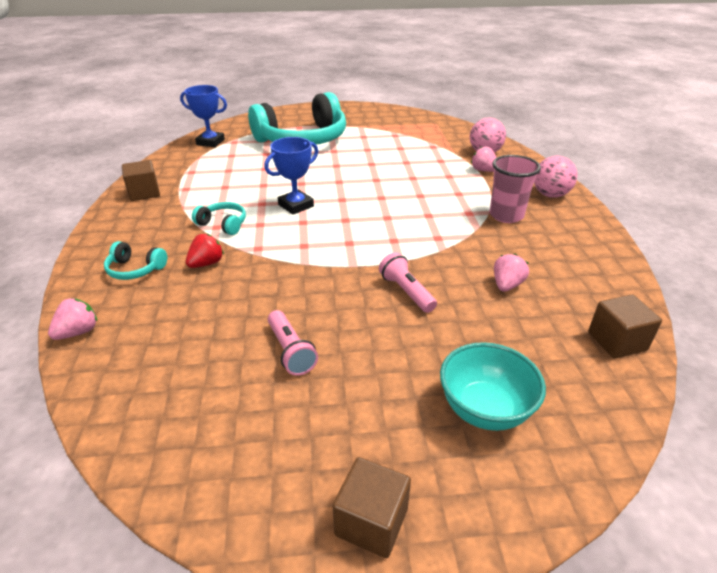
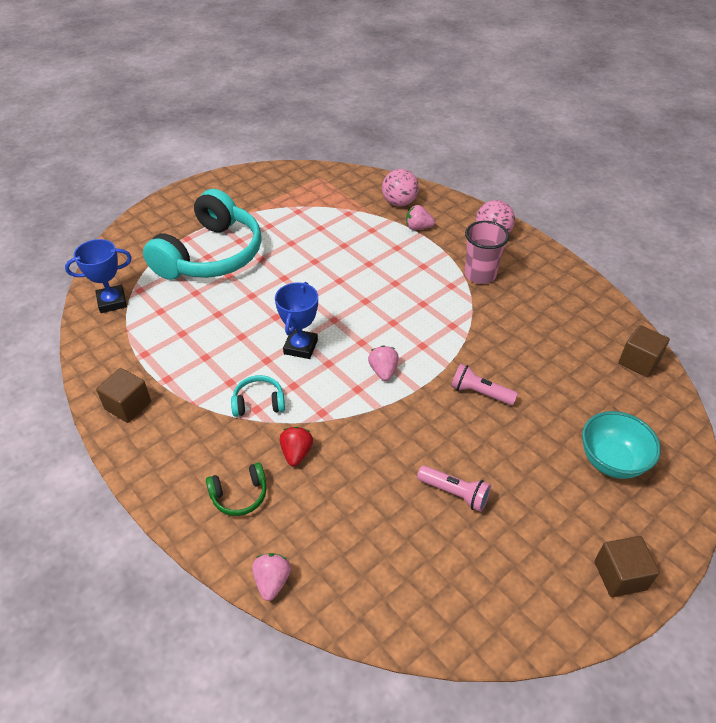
camera: 35 degrees left, 10 degrees up
turquoise headphones [104,241,167,280] -> green headphones [206,462,267,516]
pink strawberry [494,253,529,292] -> pink strawberry moved to [368,345,399,381]

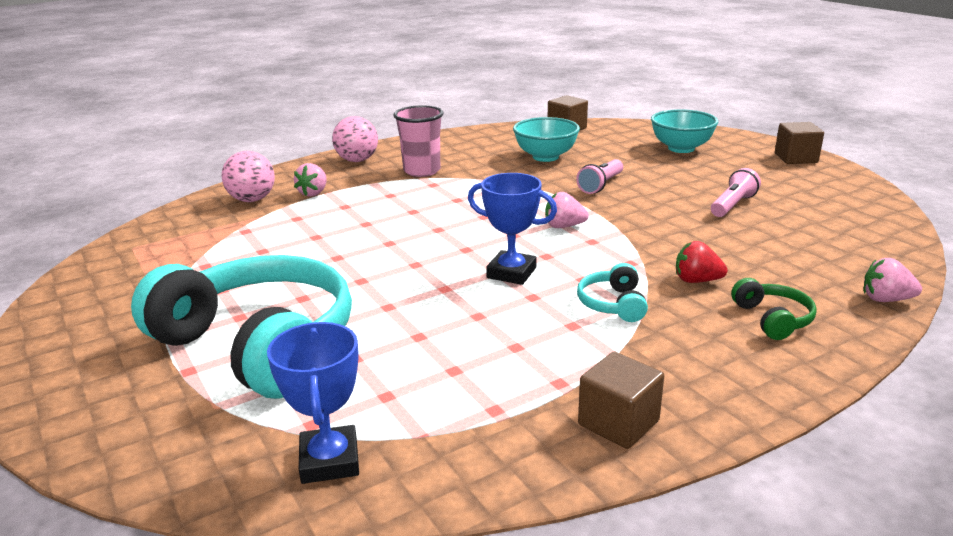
camera: 80 degrees left, 20 degrees down
none -> turquoise bowl [513,117,580,162]

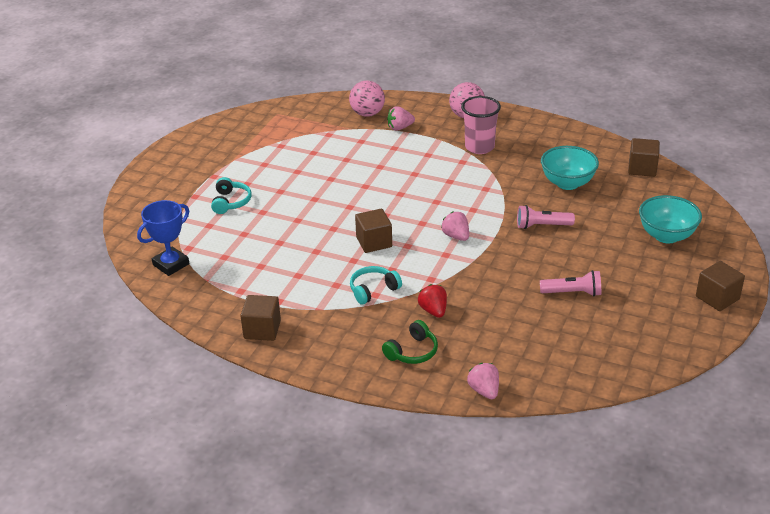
camera: 55 degrees right, 10 degrees up
turquoise headphones [131,255,352,399] -> turquoise headphones [211,177,252,214], size x0.40
blue trophy [468,173,557,285] -> brown cube [355,209,392,253]

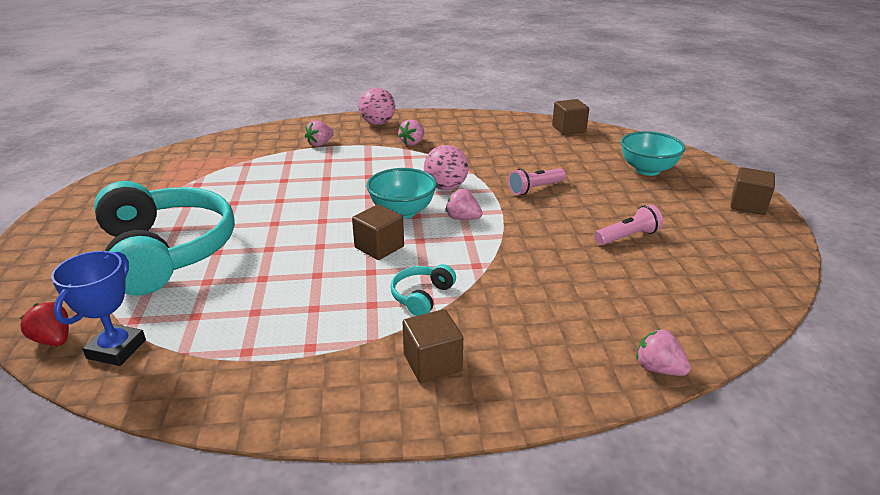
camera: 30 degrees left, 5 degrees down
turquoise headphones [211,177,252,214] -> turquoise headphones [94,181,235,296], size x2.49
brown cube [240,295,281,341] -> brown cube moved to [403,309,463,383]
pink ball [349,81,385,117] -> pink ball moved to [424,145,469,190]
green headphones [382,320,438,364] -> none
red strawberry [418,284,447,318] -> red strawberry moved to [20,302,69,346]
pink cup [461,96,501,154] -> pink strawberry [398,119,424,146]
turquoise bowl [541,146,599,190] -> turquoise bowl moved to [366,168,437,219]

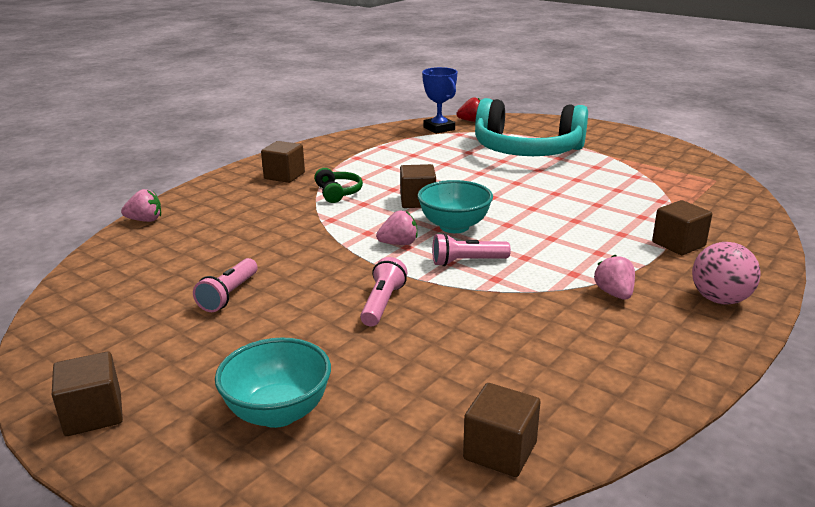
camera: 135 degrees right, 5 degrees down
pink strawberry [305,120,334,147] -> brown cube [652,200,712,255]
turquoise headphones [390,264,456,316] -> green headphones [314,168,363,203]
pink ball [424,145,469,190] -> pink flashlight [432,233,511,266]

